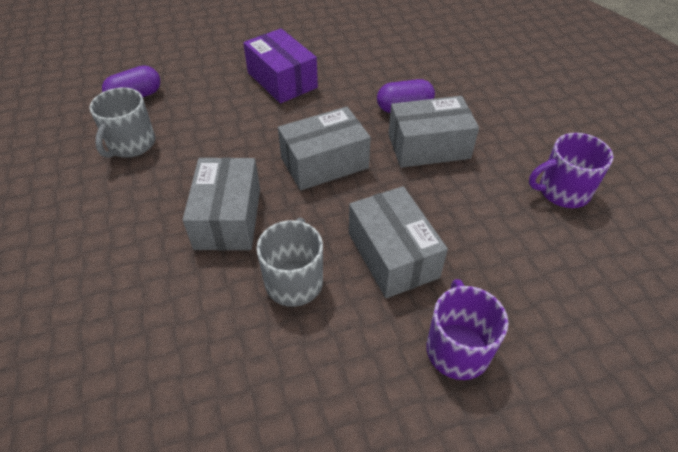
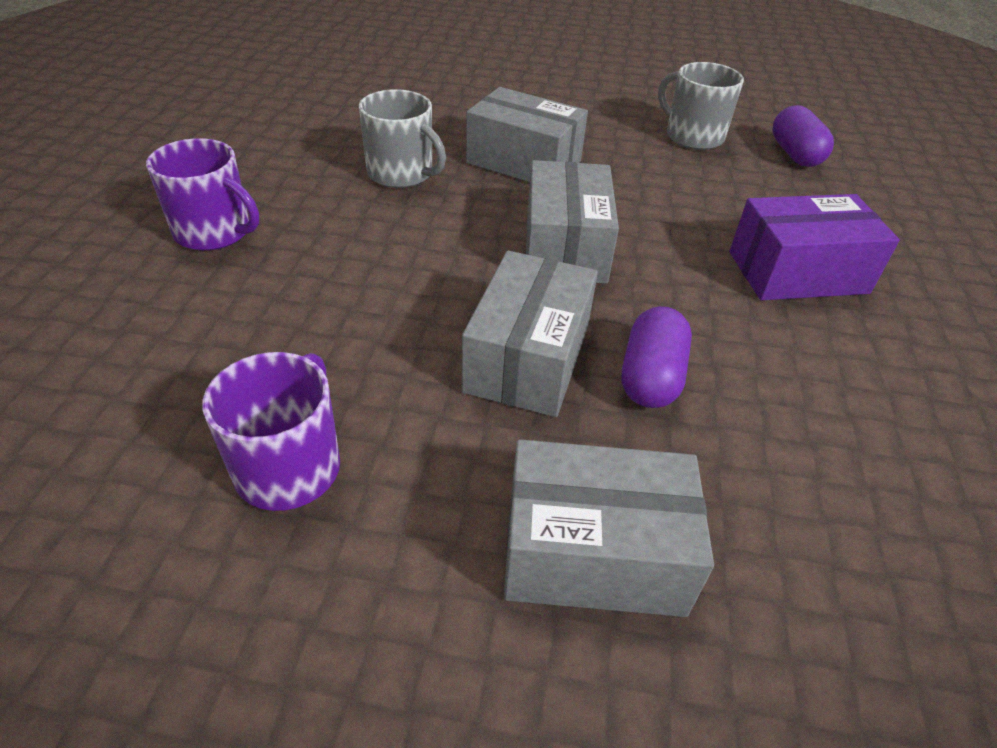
camera: 115 degrees right, 5 degrees down
grey box [349,186,448,298] -> grey box moved to [504,439,714,617]

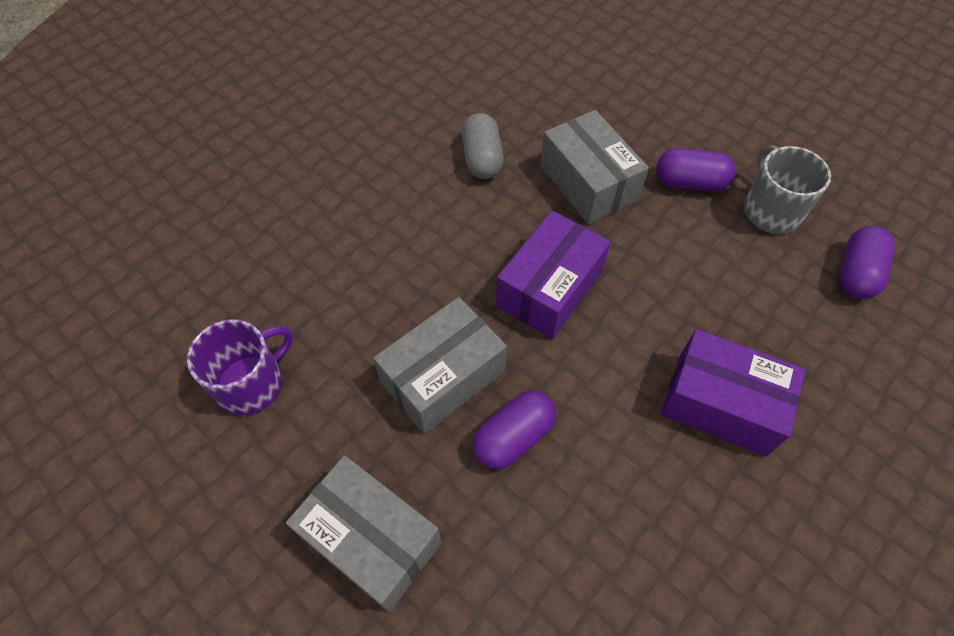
camera: 35 degrees right, 15 degrees up
purple mug [146,138,259,251] -> none
grey mug [359,89,446,188] -> grey capsule [462,113,504,179]
grey box [526,160,619,284] -> purple box [496,211,611,339]
none -> purple capsule [656,148,736,192]

